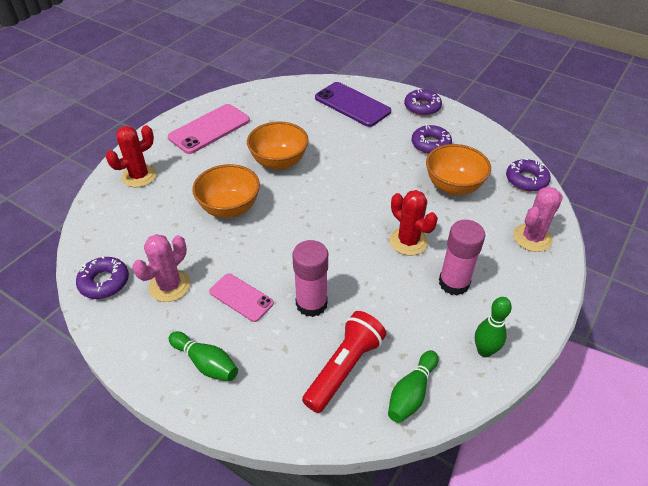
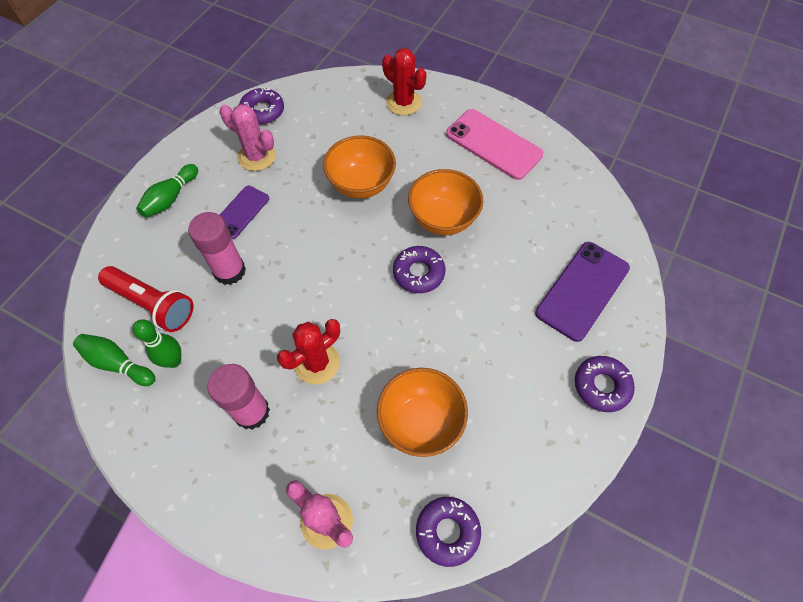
camera: 85 degrees right, 15 degrees up
pink phone [209,273,274,322] -> purple phone [220,186,269,239]
purple donut [412,124,452,154] -> purple donut moved to [393,246,445,293]
green bowling pin [475,297,512,357] -> green bowling pin moved to [132,319,181,368]

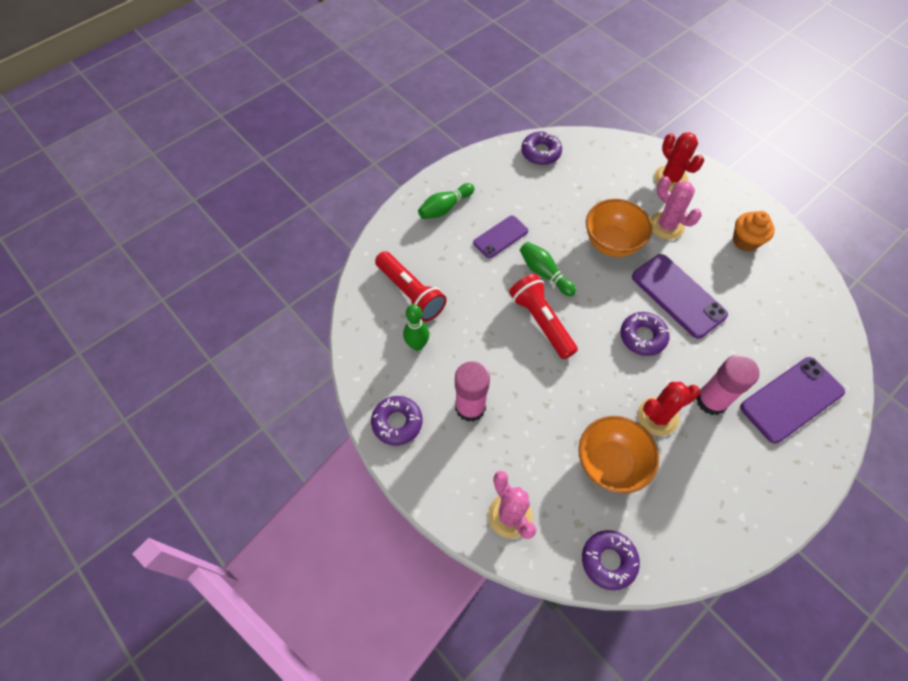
camera: 20 degrees right, 0 degrees up
green bowling pin [73,334,155,386] -> green bowling pin moved to [520,242,576,296]
pink glue stick [188,212,246,285] -> pink glue stick moved to [696,355,760,415]
pink cactus [220,104,276,171] -> pink cactus moved to [650,176,702,240]
red cactus [277,319,340,384] -> red cactus moved to [638,382,701,436]
orange bowl [408,169,483,235] -> purple phone [632,254,728,339]
pink phone [446,109,544,180] -> orange cupcake [733,211,775,251]
purple donut [575,356,635,412] -> purple donut moved to [371,396,423,446]
none -> red flashlight [509,274,578,359]

